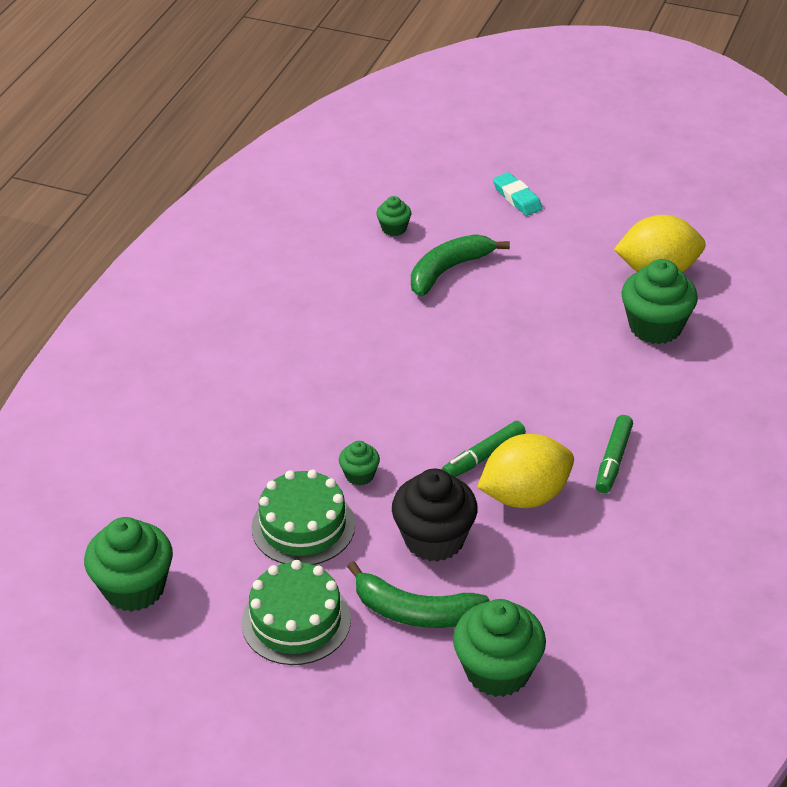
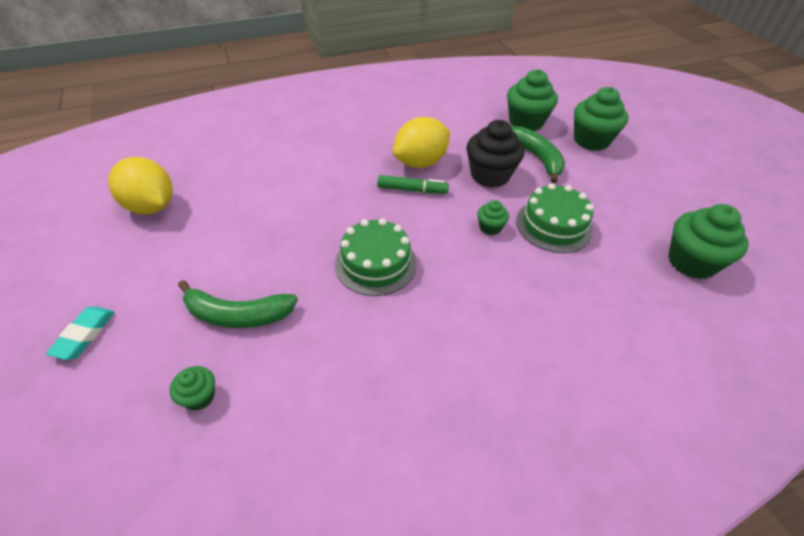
camera: 135 degrees left, 5 degrees up
green cake [242,560,351,665] -> green cake moved to [335,218,417,296]
yellow lemon [477,434,574,508] -> yellow lemon turned 60 degrees counterclockwise [393,117,450,168]
green marker [596,415,633,494] -> none
green cupcake [622,259,698,344] -> green cupcake moved to [574,87,628,151]

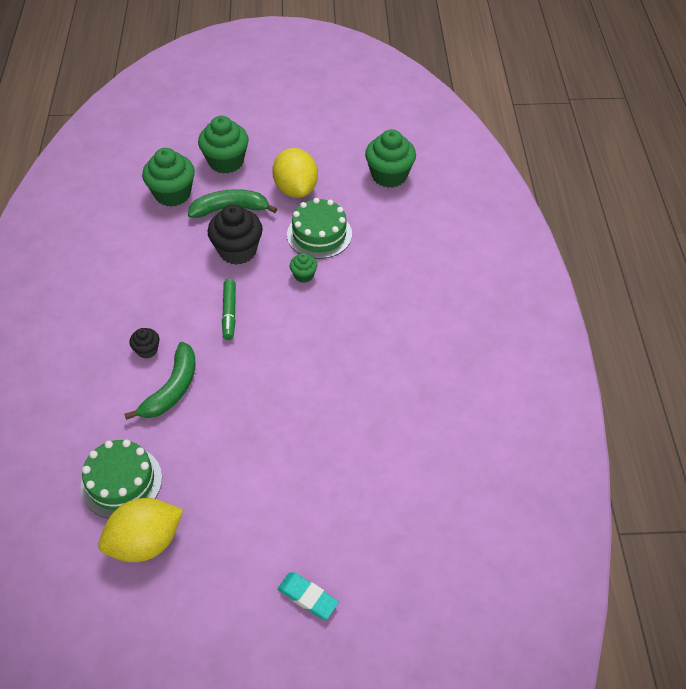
camera: 70 degrees left, 5 degrees up
green cupcake [170,366,215,411] -> none
green banana [178,280,298,328] -> green banana moved to [124,342,195,420]
green cake [335,218,417,296] -> green cake moved to [81,439,162,519]
green marker [377,175,449,194] -> green marker turned 150 degrees clockwise [222,279,236,340]
yellow lemon [393,117,450,168] -> yellow lemon moved to [272,148,318,198]
none -> black cupcake [129,328,160,359]

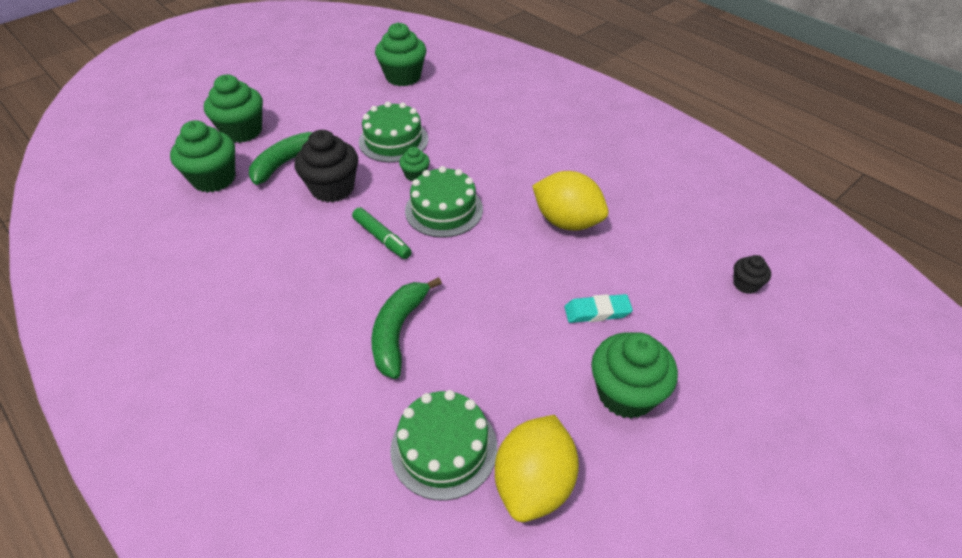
camera: 40 degrees left, 5 degrees down
green banana [124,342,195,420] -> green banana turned 150 degrees counterclockwise [371,277,442,379]
black cupcake [129,328,160,359] -> black cupcake moved to [733,255,771,294]
yellow lemon [272,148,318,198] -> yellow lemon moved to [532,171,608,230]
turquoise eraser [278,572,339,619] -> turquoise eraser moved to [564,294,633,323]
none -> green cake [405,166,483,238]
none -> green cupcake [591,332,678,419]

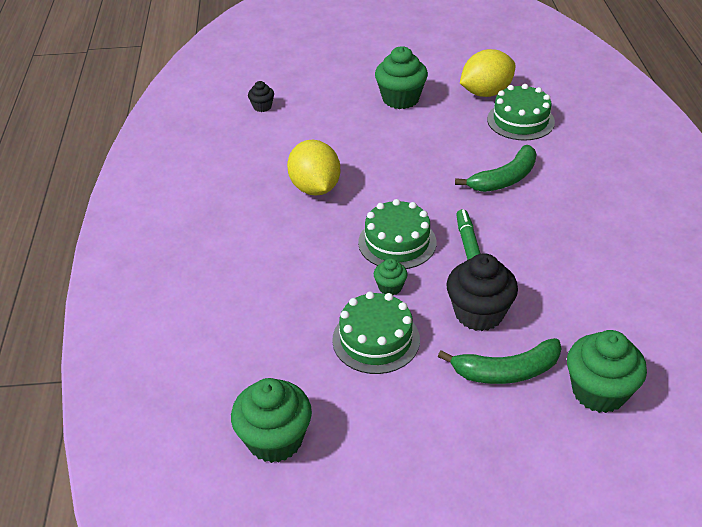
camera: 140 degrees left, 5 degrees down
green cupcake [204,75,263,143] -> none
turquoise eraser [564,294,633,323] -> none

